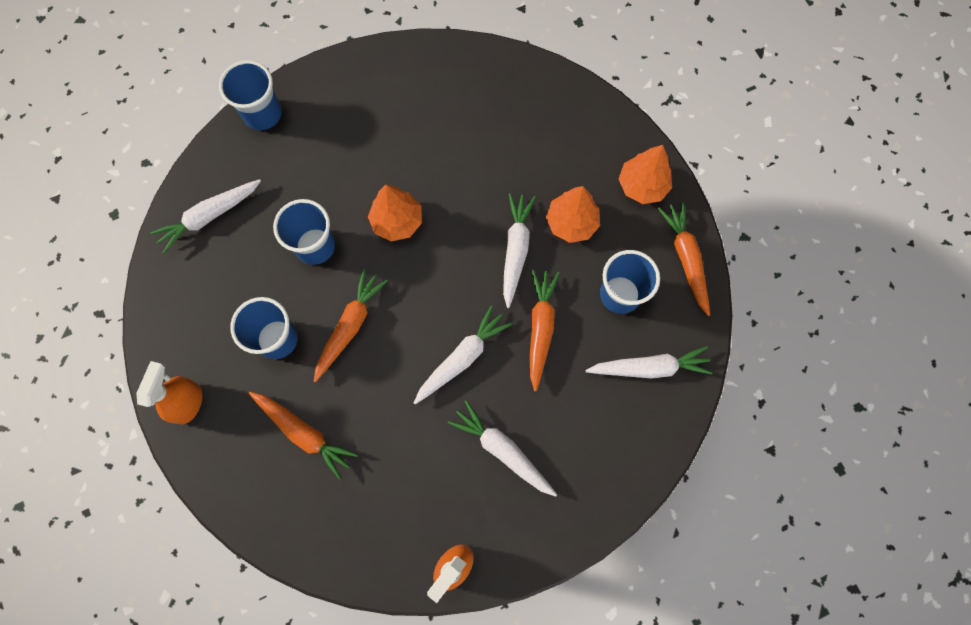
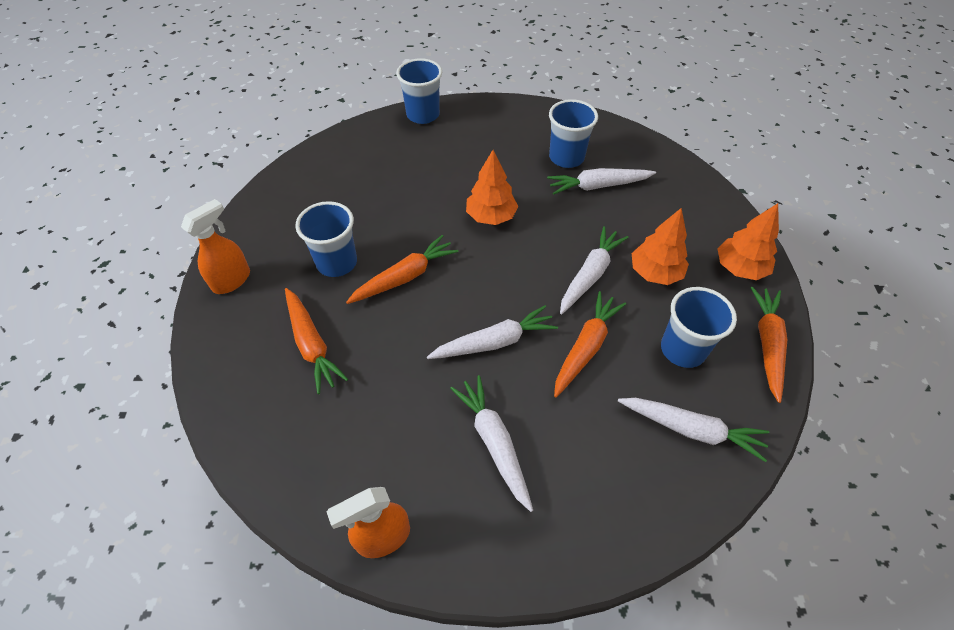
camera: 25 degrees right, 20 degrees down
white carrot [150,179,261,254] -> white carrot moved to [547,168,656,195]
blue cup [273,199,335,265] -> blue cup moved to [549,99,598,168]

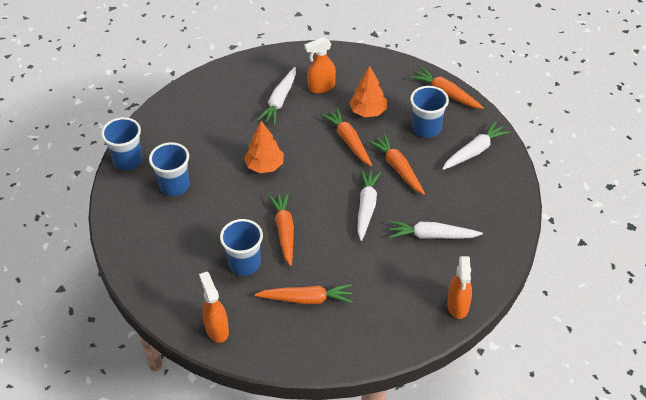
camera: 60 degrees left, 5 degrees down
blue cup [549,99,598,168] -> blue cup moved to [149,142,189,196]
white carrot [560,226,628,314] -> orange carrot [321,108,372,166]
orange tree [718,203,779,280] -> none
none -> orange spray bottle [304,37,336,93]

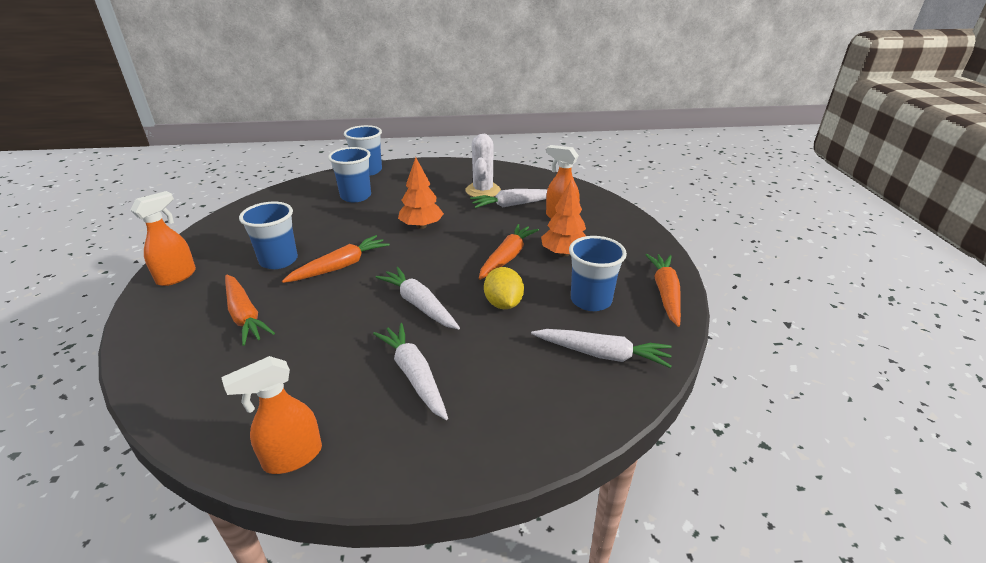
camera: 55 degrees right, 15 degrees down
white carrot [357,170,381,241] -> white carrot turned 105 degrees counterclockwise [375,267,460,330]
orange carrot [368,134,425,195] -> yellow lemon [484,267,524,309]
none -> white cactus [466,134,501,197]

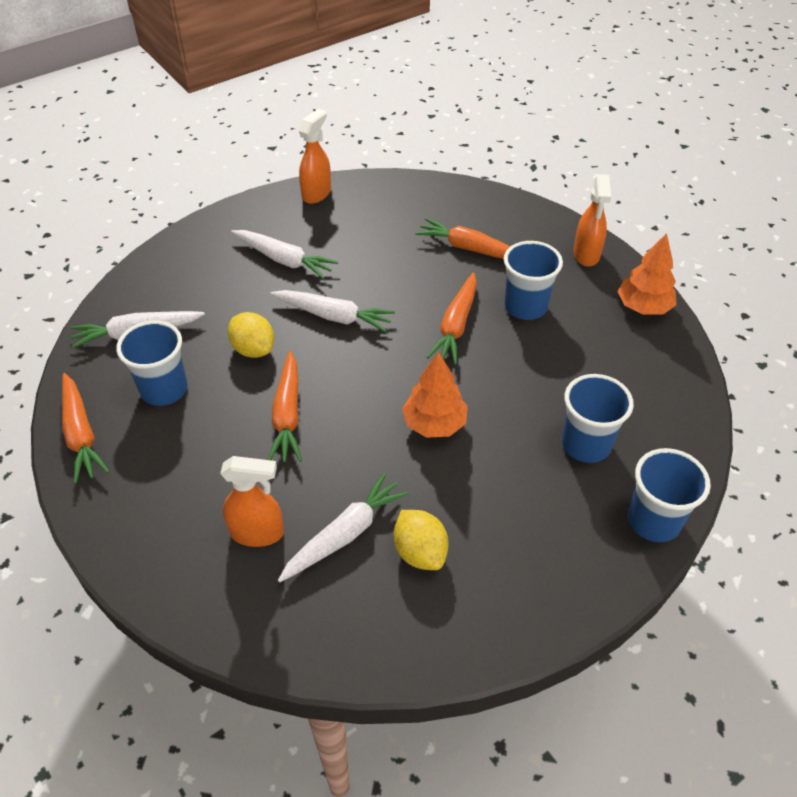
camera: 150 degrees right, 15 degrees up
white cactus [466,134,501,197] -> yellow lemon [394,510,449,570]
orange tree [541,181,586,257] -> orange tree moved to [617,233,677,315]

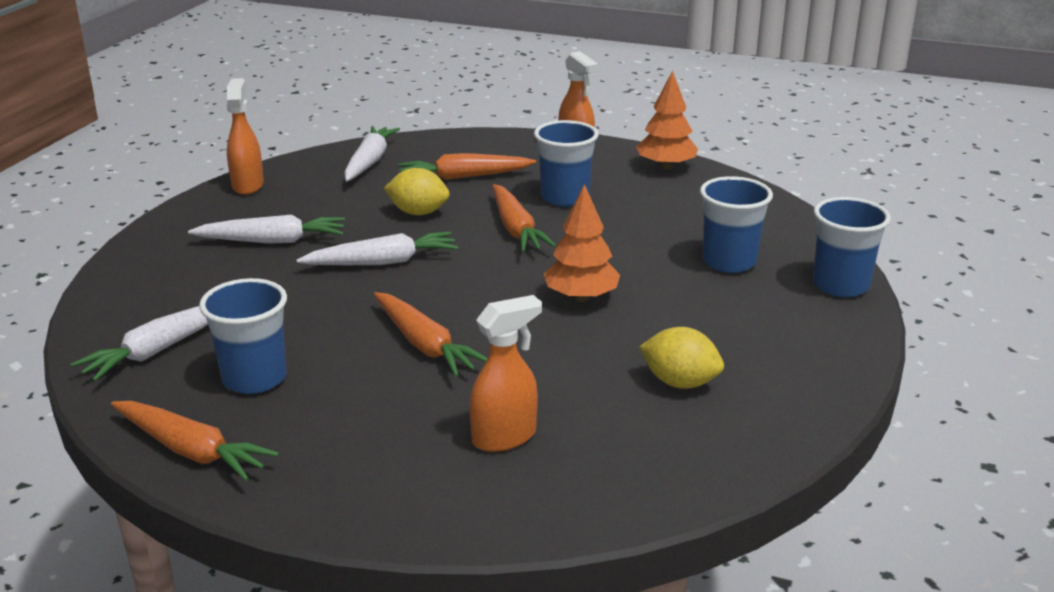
camera: 35 degrees left, 20 degrees down
yellow lemon [228,312,274,358] -> yellow lemon moved to [384,168,450,215]
white carrot [278,472,409,582] -> white carrot moved to [344,126,400,181]

